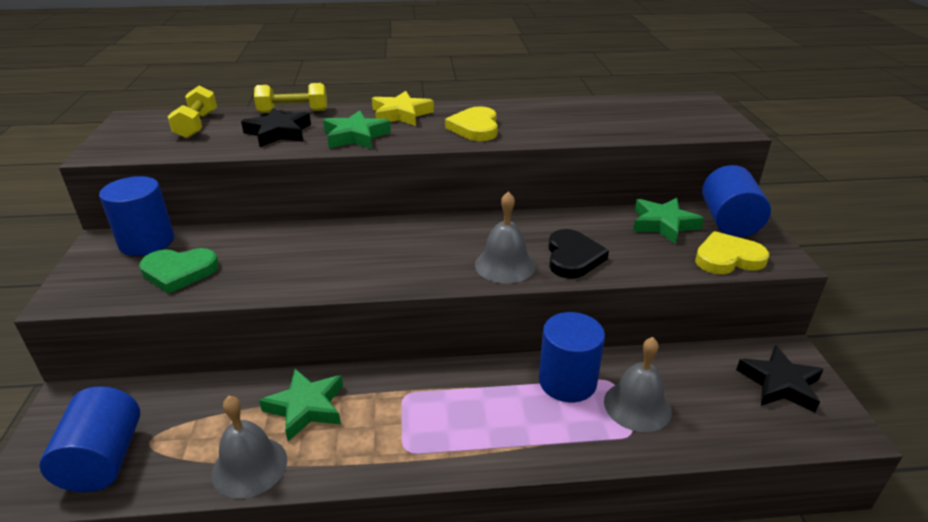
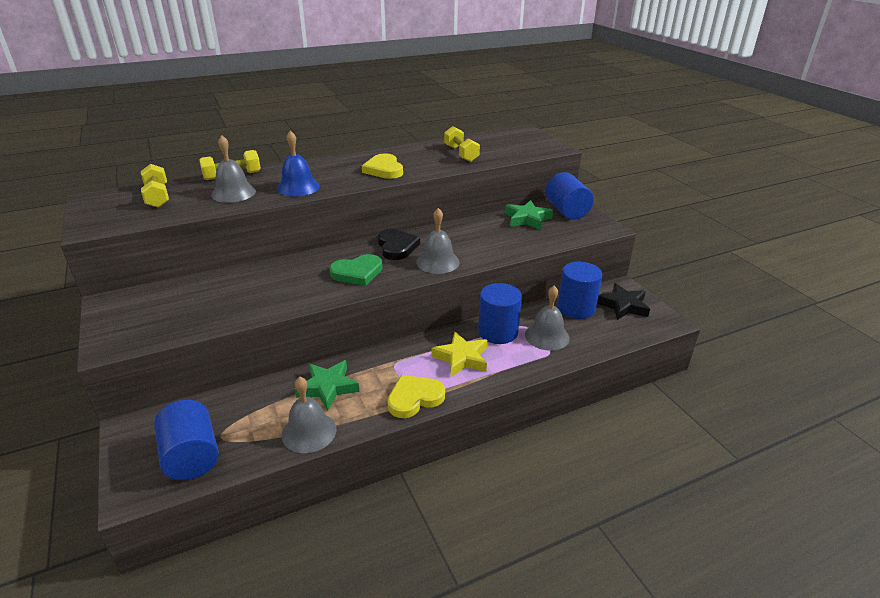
camera: 20 degrees left, 0 degrees up
blue cylinder [99,176,174,256] -> blue cylinder moved to [557,262,602,319]
green heart [139,248,219,294] -> green heart moved to [329,254,383,286]
black star [241,108,311,147] -> grey bell [211,135,256,203]
green star [323,110,391,149] -> blue bell [277,130,320,197]
yellow star [372,91,434,126] -> yellow star moved to [432,331,487,377]
black heart [548,229,609,278] -> black heart moved to [378,229,420,260]
yellow heart [695,231,769,274] -> yellow heart moved to [387,375,445,418]
none -> yellow dumbbell [444,126,480,162]

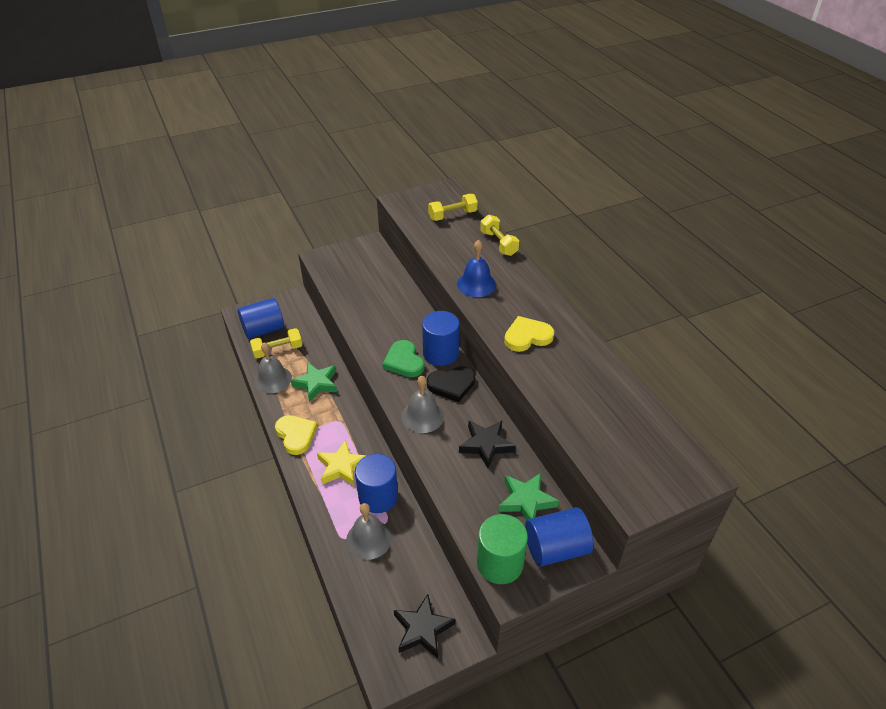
camera: 90 degrees right, 10 degrees up
grey bell [211,135,256,203] -> none
yellow dumbbell [444,126,480,162] -> yellow dumbbell moved to [250,328,302,358]
blue cylinder [557,262,602,319] -> blue cylinder moved to [422,311,460,366]
none -> black star [459,421,516,468]
none -> green cylinder [477,514,528,584]

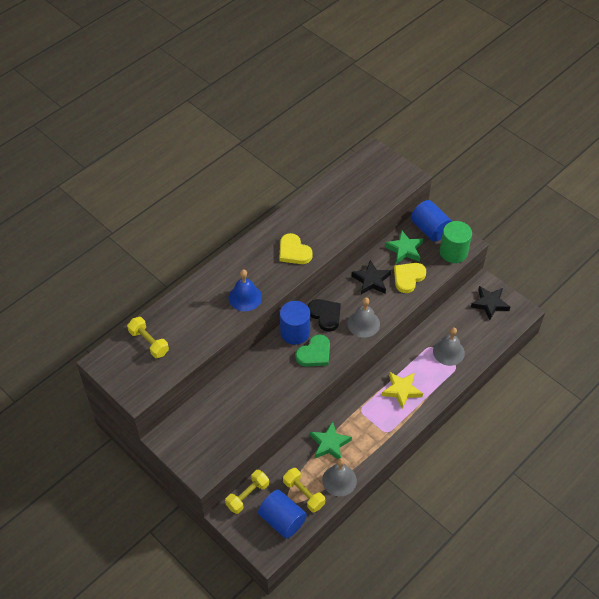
camera: 110 degrees left, 10 degrees up
yellow heart [275,415,318,455] -> yellow heart moved to [394,263,426,293]
blue cylinder [355,454,398,513] -> none
yellow dumbbell [480,215,519,256] -> yellow dumbbell moved to [225,470,269,514]

